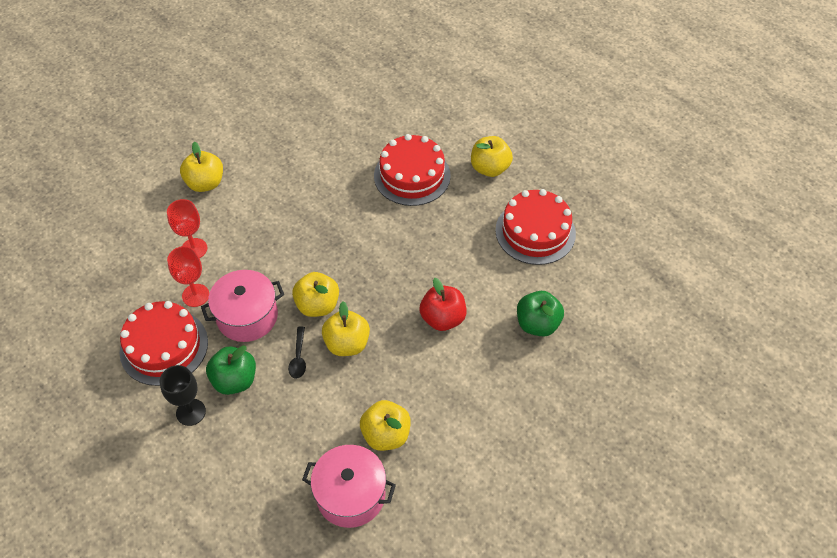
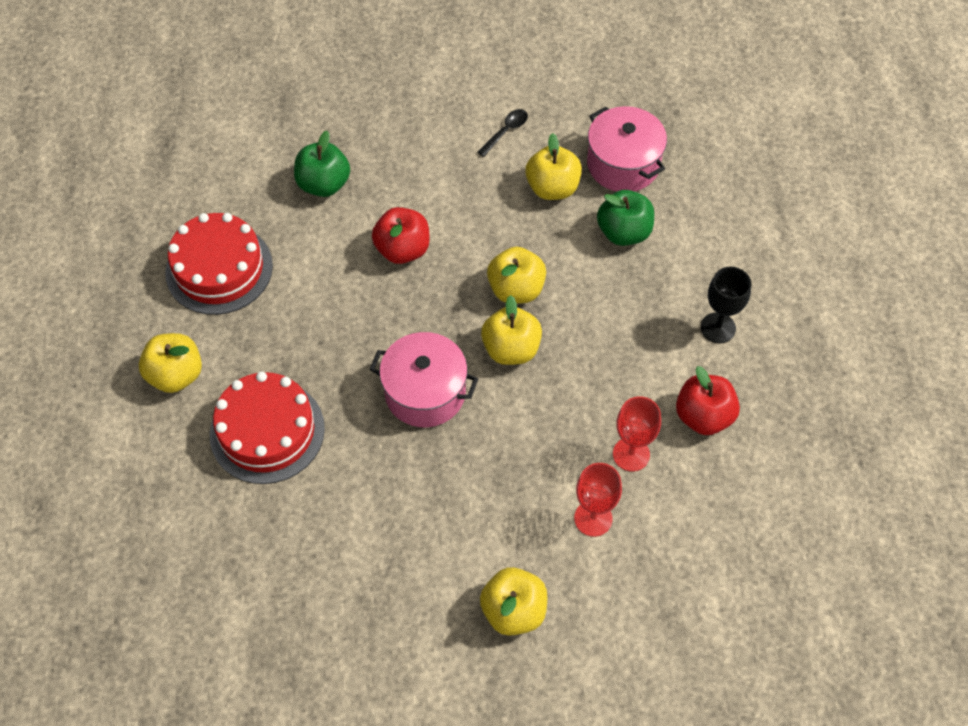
camera: 140 degrees left, 5 degrees up
red cake [120,301,208,386] -> red apple [676,366,740,435]
pink pot [201,270,284,342] -> pink pot moved to [370,332,478,427]
green apple [206,345,256,395] -> green apple moved to [597,190,654,246]
black spoon [288,326,306,379] -> black spoon moved to [478,109,528,157]

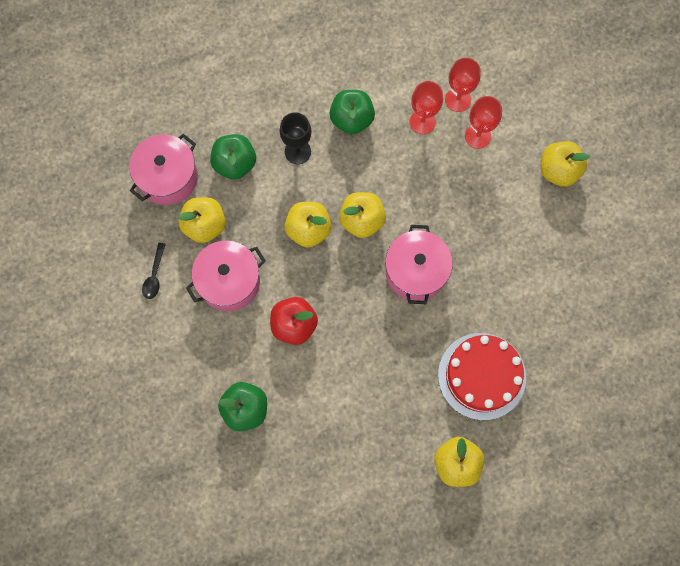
camera: 105 degrees left, 15 degrees up
red cake [165,213,273,315] -> none
black spoon [478,109,528,157] -> black spoon turned 105 degrees counterclockwise [142,243,166,299]
red apple [676,366,740,435] -> none
black goblet [701,266,751,343] -> black goblet moved to [280,112,312,164]
none -> pink pot [186,241,266,311]
none -> green apple [330,90,375,134]
none -> red goblet [445,58,481,112]

